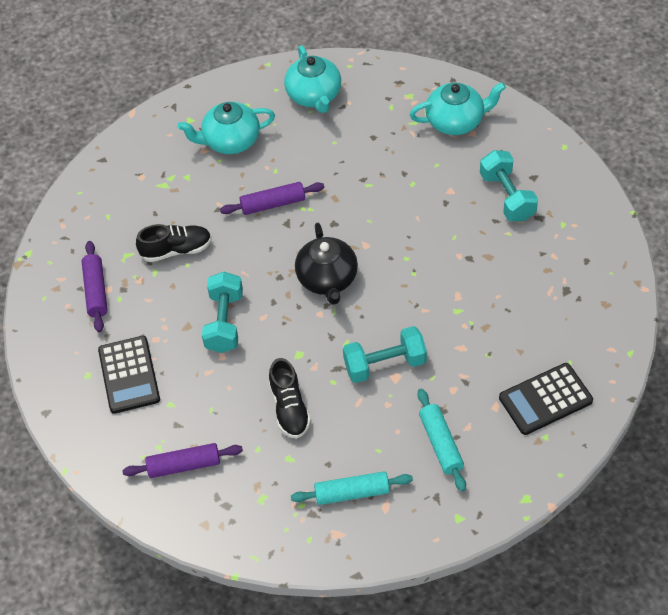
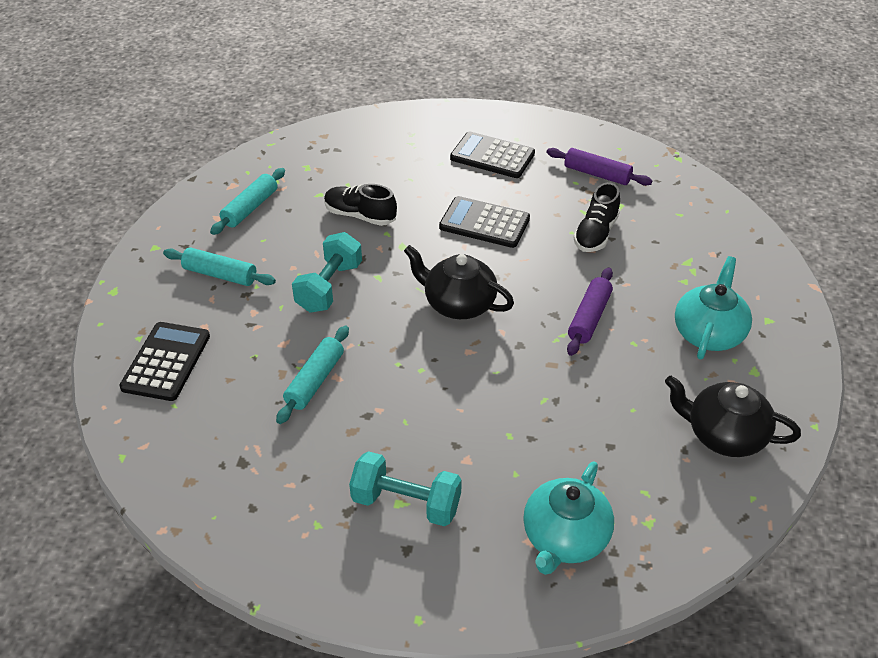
camera: 125 degrees right, 10 degrees down
purple rolling pin [122,443,243,478] -> none
turquoise dumbbell [202,272,243,353] -> black calculator [439,196,530,248]
turquoise teapot [284,45,341,113] -> black teapot [665,376,801,457]
none -> turquoise rolling pin [276,326,349,424]

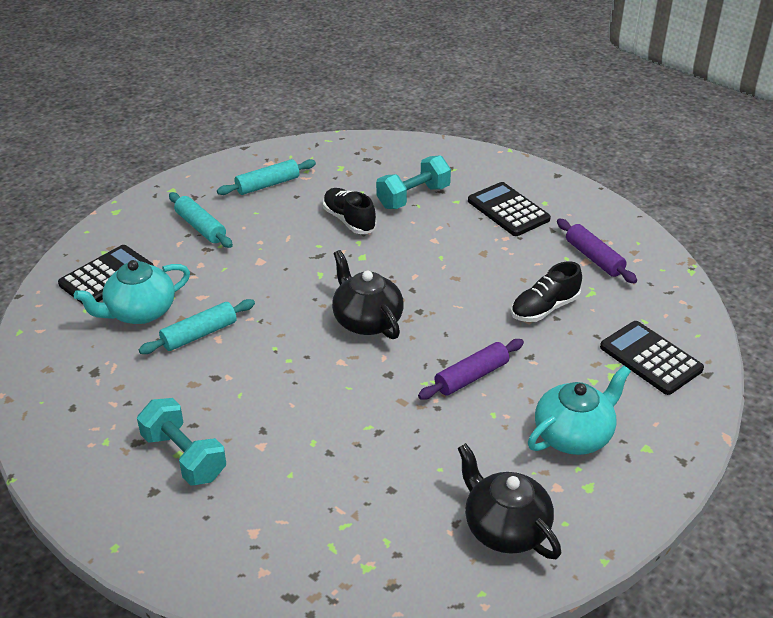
camera: 30 degrees right, 5 degrees down
turquoise dumbbell [292,232,362,313] -> turquoise dumbbell moved to [376,155,451,209]
black calculator [439,196,530,248] -> black calculator moved to [600,321,704,395]
turquoise teapot [523,462,614,575] -> turquoise teapot moved to [74,260,190,324]

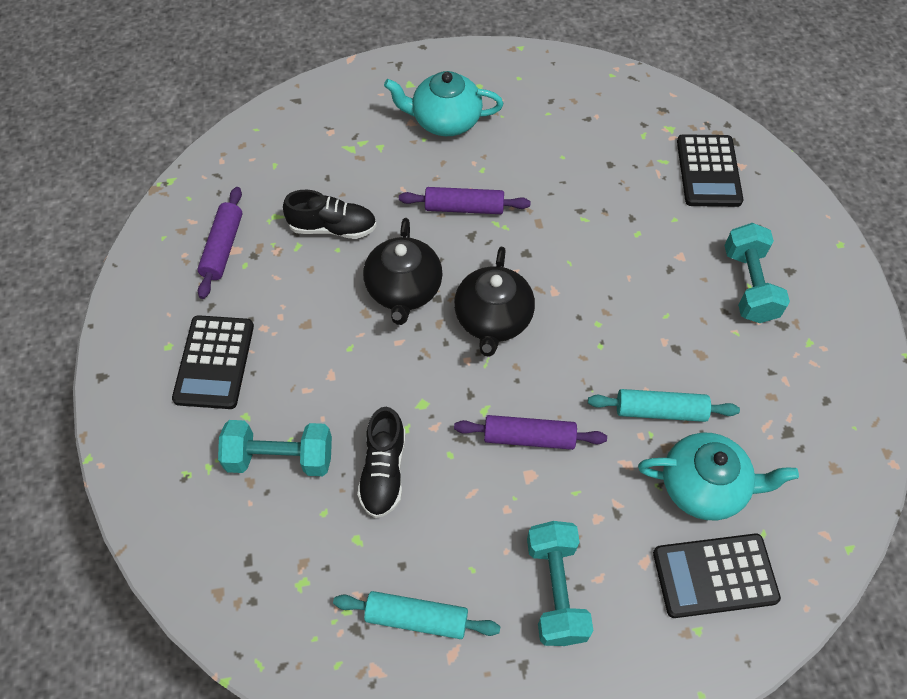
camera: 140 degrees left, 20 degrees up
turquoise rolling pin [169,192,233,248] -> turquoise dumbbell [527,521,594,646]
black teapot [458,443,561,559] -> black teapot moved to [363,218,443,325]
black calculator [600,321,704,395] -> black calculator moved to [677,134,743,207]
none -> purple rolling pin [454,415,607,450]

